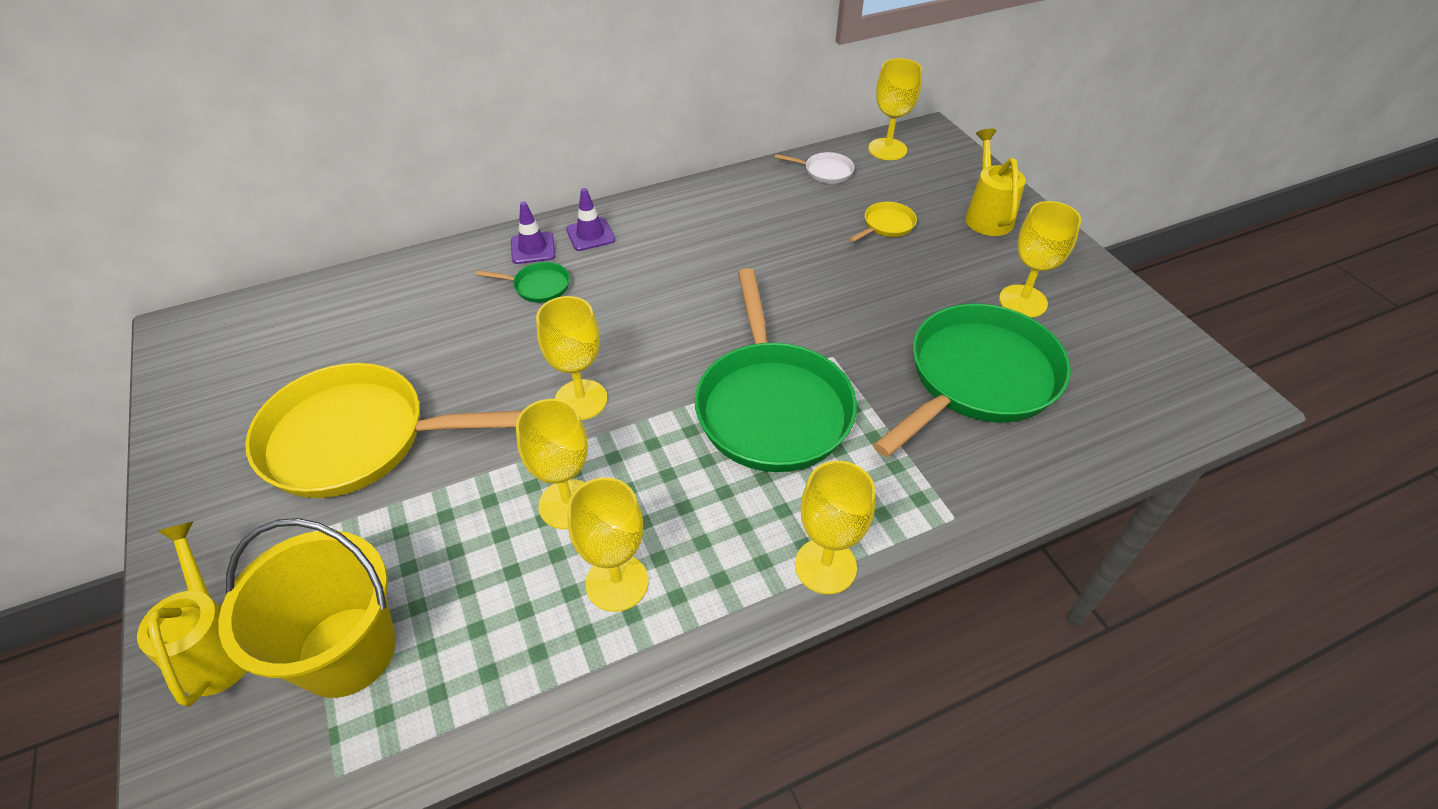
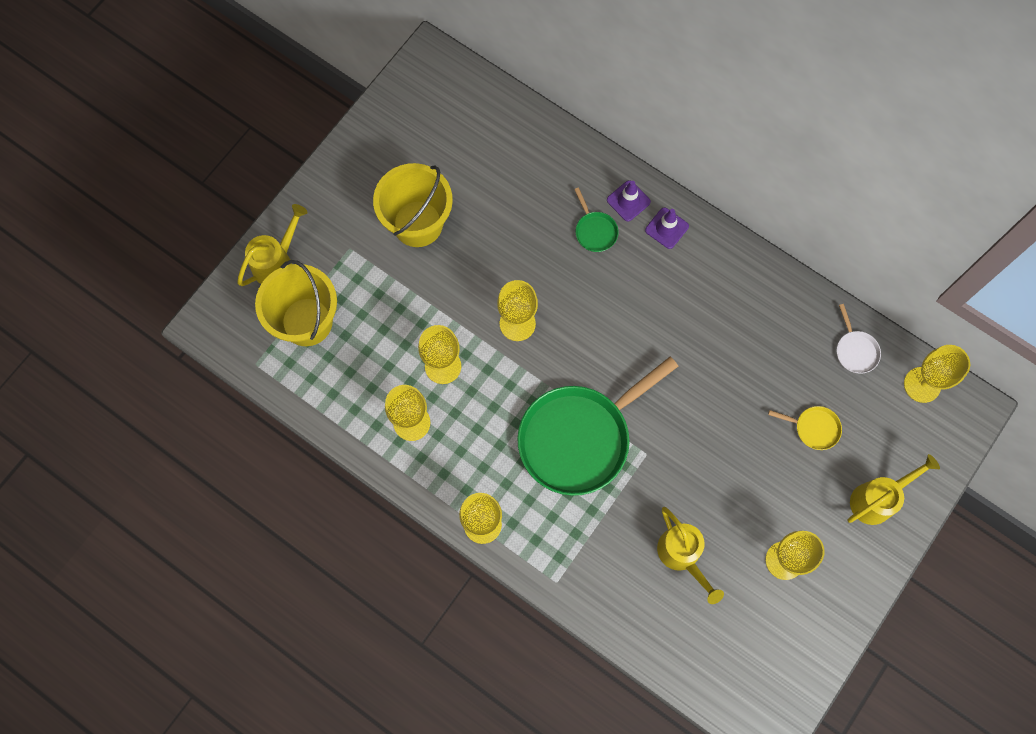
camera: 60 degrees right, 25 degrees up
yellow pan [245,363,523,498] -> yellow bucket [373,163,453,247]
green pan [873,304,1071,457] -> yellow watering can [657,507,724,604]

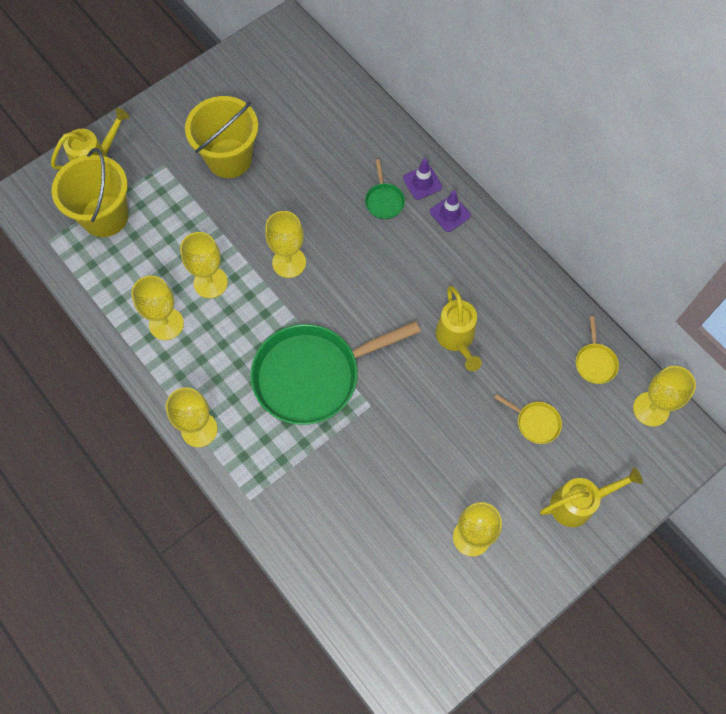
camera: 15 degrees right, 5 degrees down
yellow watering can [657,507,724,604] -> yellow watering can moved to [436,286,482,371]
white pan [837,304,881,374] -> yellow pan [576,316,619,384]

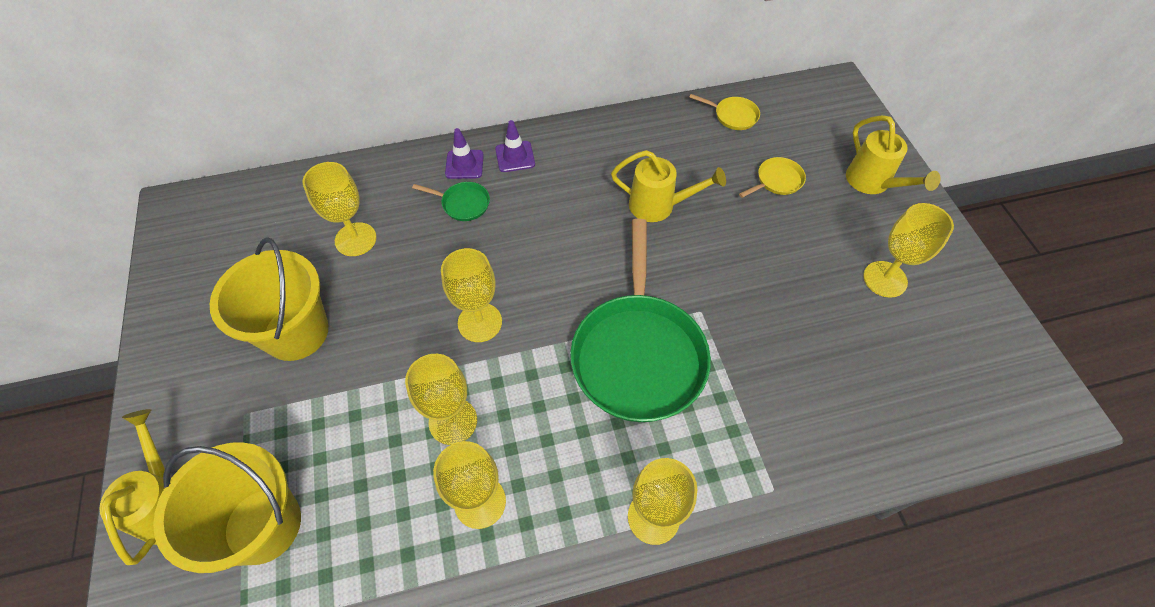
camera: 65 degrees left, 10 degrees down
yellow watering can [540,467,643,527] -> yellow watering can turned 150 degrees clockwise [846,115,941,194]
yellow goblet [633,366,696,427] -> yellow goblet moved to [303,162,377,256]

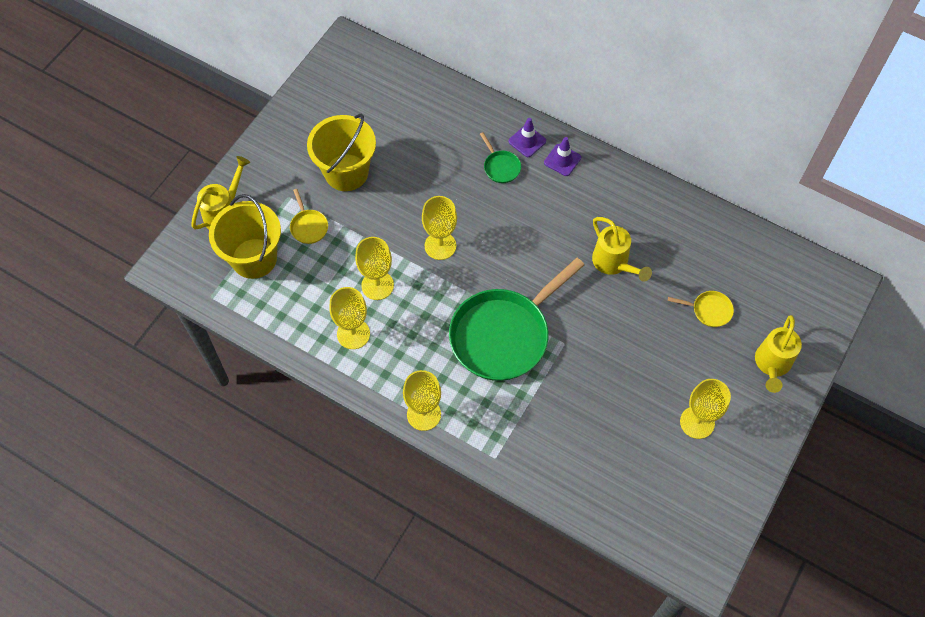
camera: 45 degrees right, 5 degrees up
yellow goblet [303,162,377,256] -> none
yellow pan [689,94,760,130] -> yellow pan moved to [290,189,328,244]

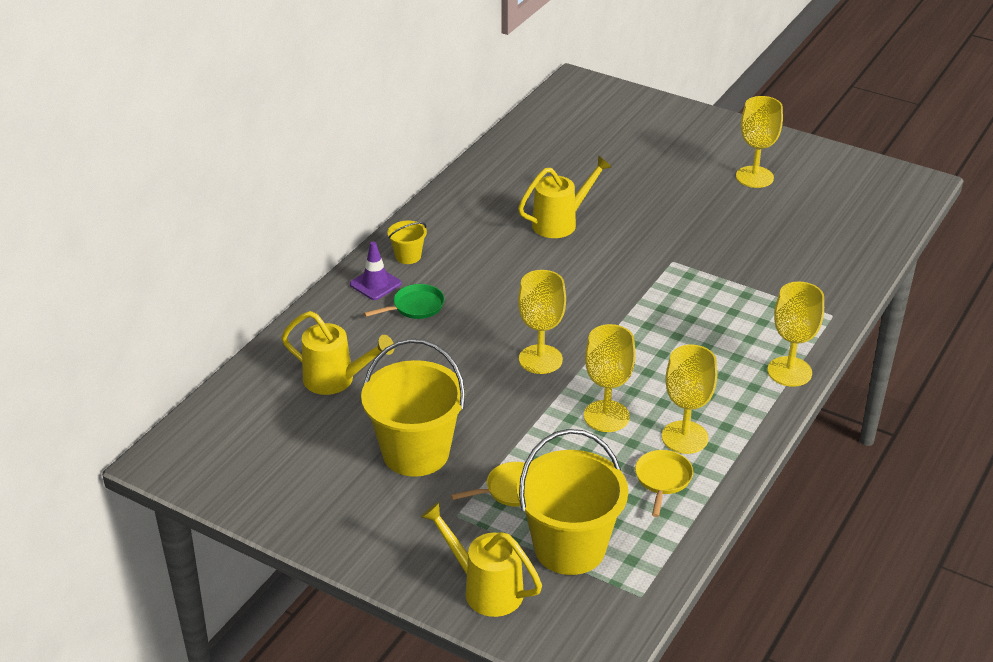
camera: 90 degrees left, 25 degrees down
green pan [449,258,584,381] -> none
purple traffic cone [544,137,581,176] -> yellow bucket [388,221,427,264]
yellow pan [668,291,734,327] -> yellow pan moved to [635,450,693,517]
yellow watering can [755,315,802,393] -> yellow watering can moved to [281,311,394,395]

